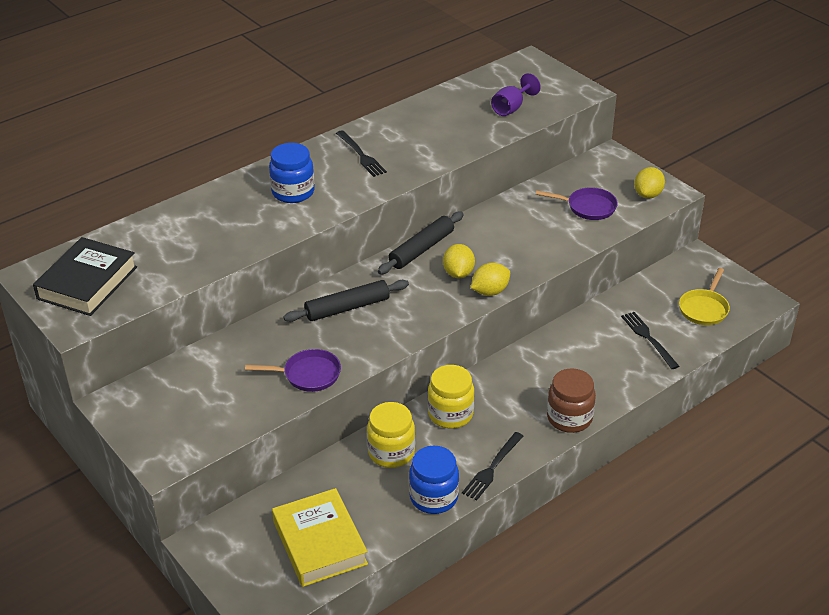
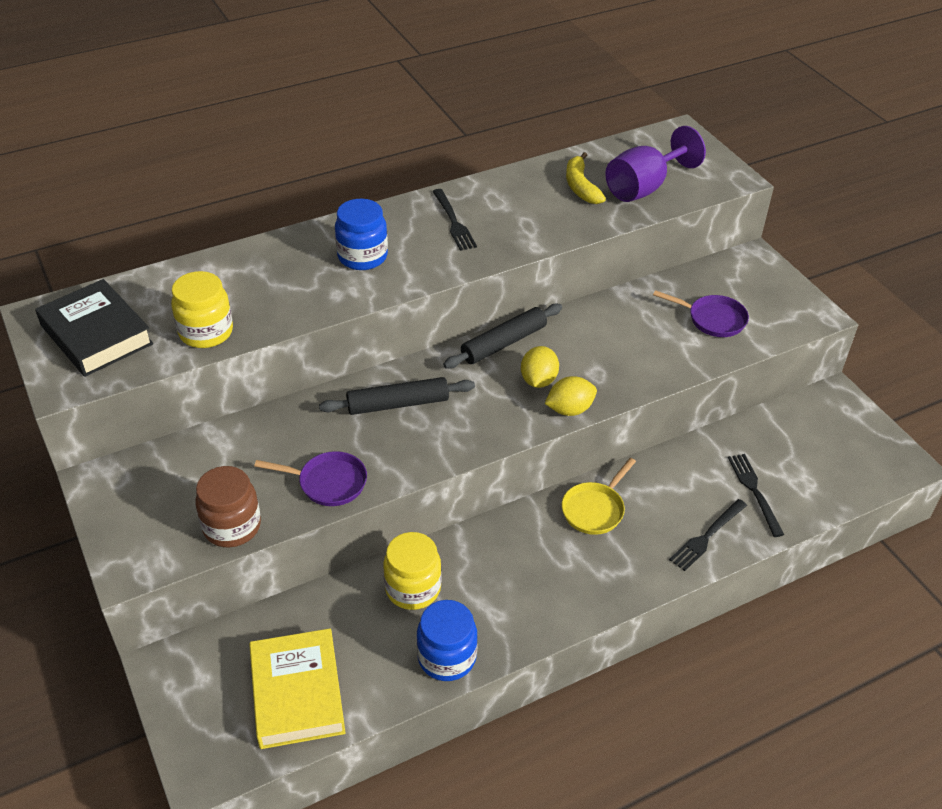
camera: 10 degrees right, 5 degrees up
black book [33,237,137,316] -> black book turned 75 degrees counterclockwise [35,279,154,377]
yellow jar [428,365,475,428] -> yellow jar moved to [171,271,233,348]
black fork [462,432,524,501] -> black fork moved to [669,499,747,571]
purple goblet [491,73,541,116] -> purple goblet [605,126,706,202], size x1.58
brown jar [547,368,596,433] -> brown jar moved to [195,466,261,547]
yellow lemon [634,167,665,199] -> none
yellow pan [679,268,730,325] -> yellow pan moved to [562,458,636,535]
none -> yellow banana [566,152,606,204]

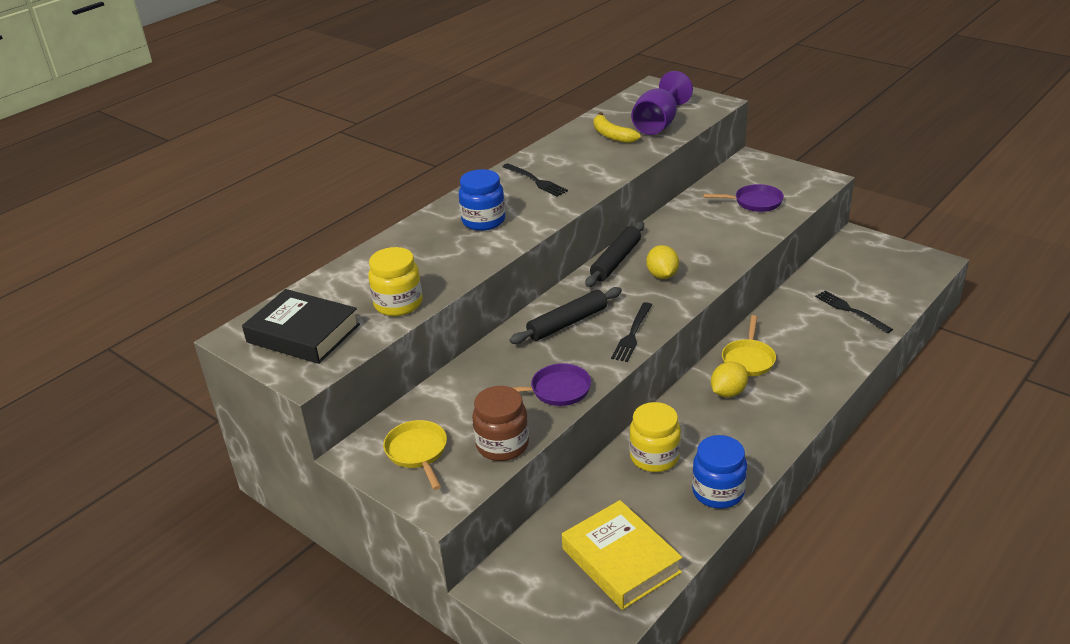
camera: 20 degrees left, 10 degrees down
yellow lemon [545,376,597,416] -> yellow lemon moved to [711,362,748,397]
black fork [669,499,747,571] -> black fork moved to [611,302,652,362]
none -> yellow pan [383,420,447,490]

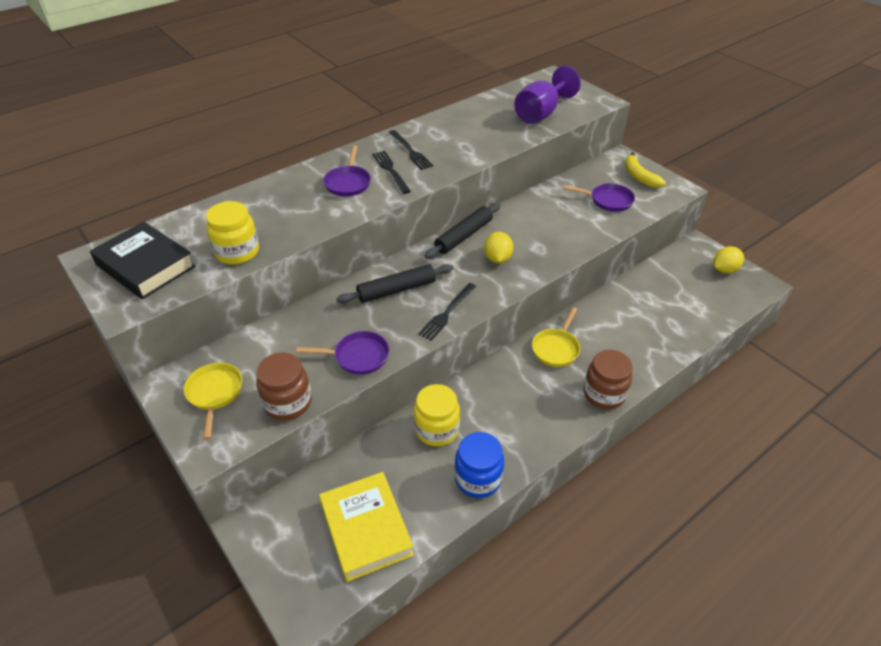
camera: 10 degrees right, 10 degrees up
blue jar [459,169,505,231] -> purple pan [323,145,371,197]
yellow banana [593,112,641,143] -> yellow banana moved to [625,152,666,188]
yellow lemon [711,362,748,397] -> yellow lemon moved to [713,246,744,273]
black fork [815,290,893,333] -> black fork moved to [372,151,411,194]
none -> brown jar [584,350,633,409]

